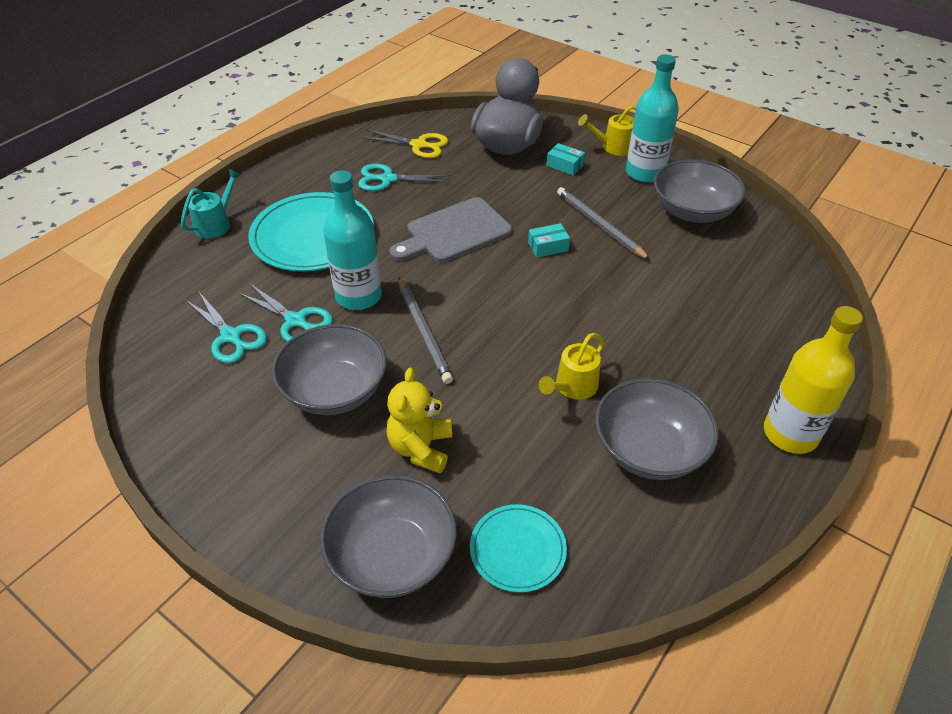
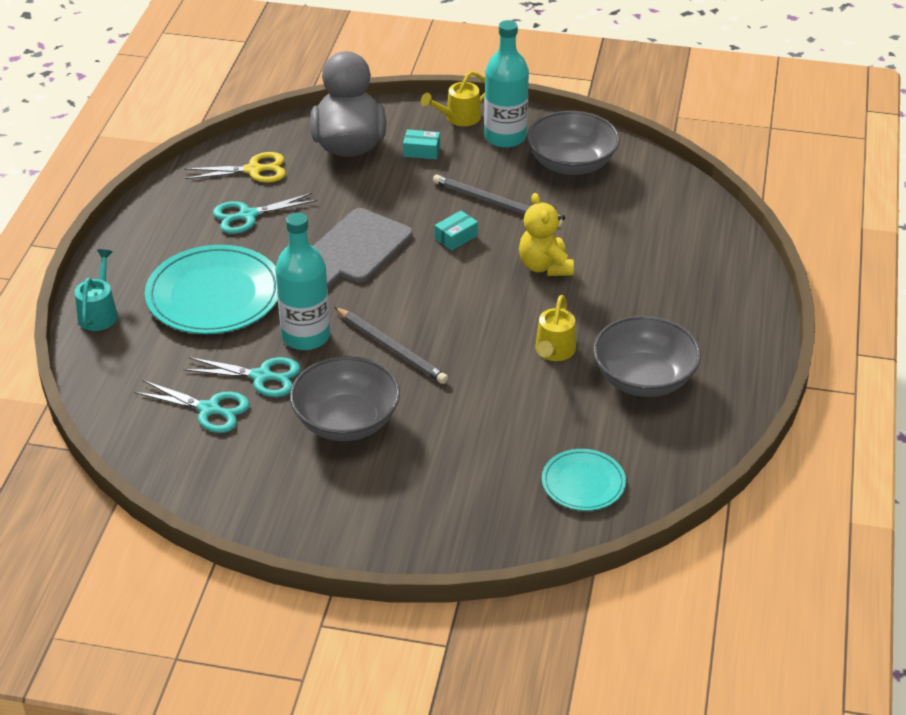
camera: 25 degrees left, 5 degrees down
grey bowl [320,475,457,598] -> none
yellow teddy bear [386,368,452,474] -> yellow teddy bear moved to [519,193,574,276]
yellow bottle [764,306,863,454] -> none

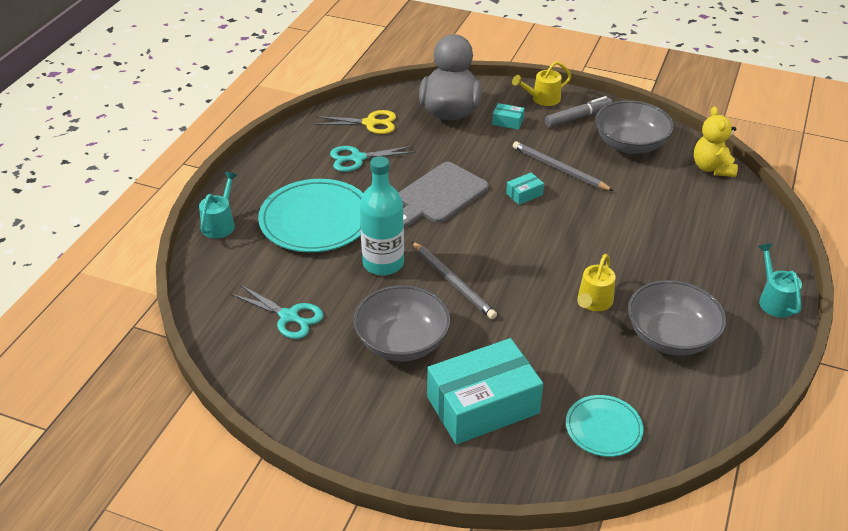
camera: 10 degrees right, 0 degrees up
turquoise scissors [183,357,300,397] -> none
turquoise bottle [484,20,529,148] -> grey marker [545,96,612,128]
yellow teddy bear [519,193,574,276] -> yellow teddy bear moved to [694,107,738,177]
none -> turquoise box [427,338,543,444]
none -> turquoise watering can [758,243,802,318]

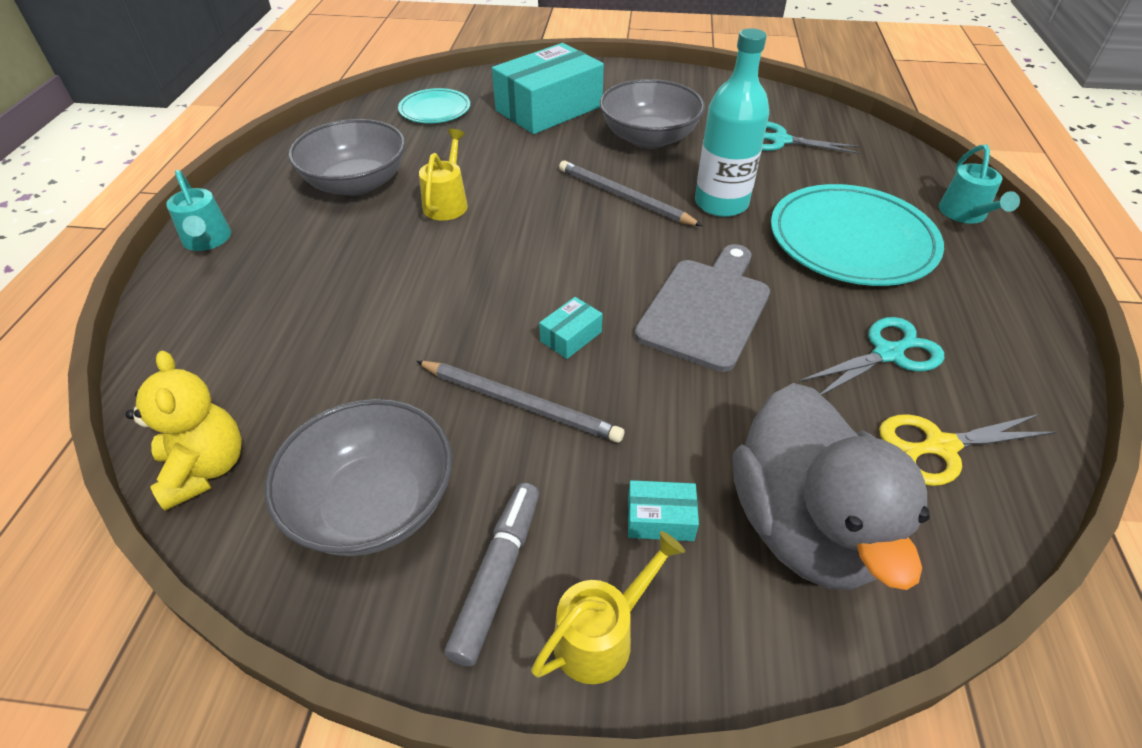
camera: 165 degrees right, 5 degrees up
grey marker [545,96,612,128] -> grey marker turned 150 degrees clockwise [444,483,539,667]

